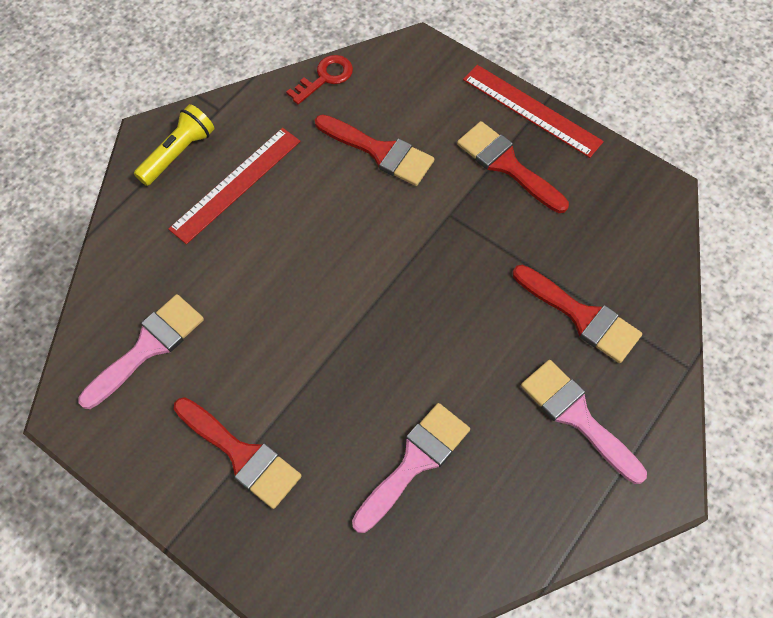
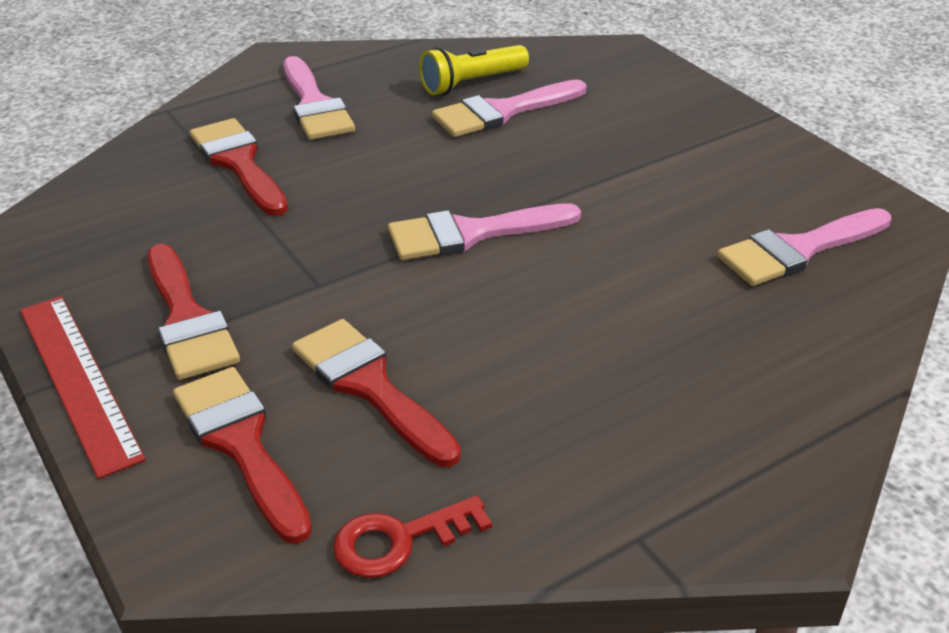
camera: 160 degrees left, 25 degrees down
yellow flashlight [134,104,214,186] -> yellow flashlight moved to [419,45,529,95]
red ruler [168,128,301,244] -> none
red brush [174,397,301,509] -> red brush moved to [173,367,312,544]
none -> pink brush [388,203,581,260]

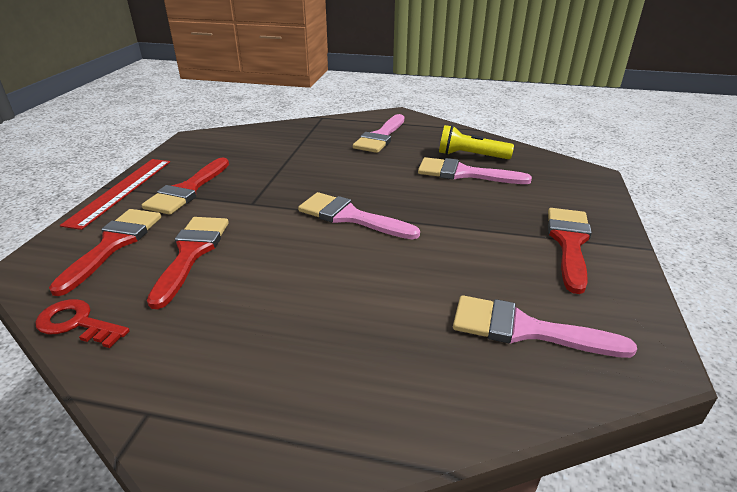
camera: 45 degrees right, 5 degrees down
red brush [190,118,288,216] -> red brush moved to [548,208,592,294]

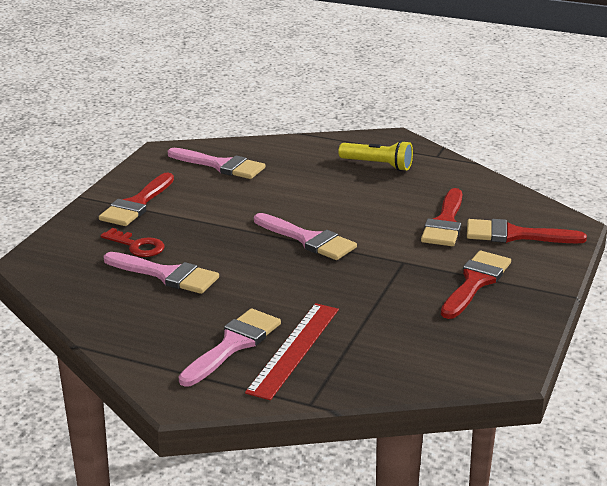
camera: 170 degrees left, 5 degrees down
red key [35,299,130,348] -> red key moved to [101,228,165,257]
red brush [49,209,161,296] -> red brush turned 75 degrees clockwise [467,219,587,243]
red ruler [60,159,170,230] -> red ruler moved to [245,303,339,400]
yellow flashlight [439,125,514,159] -> yellow flashlight moved to [338,140,413,171]

